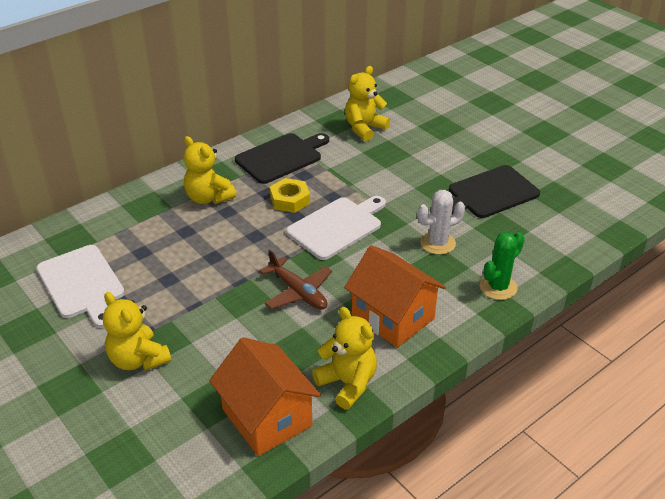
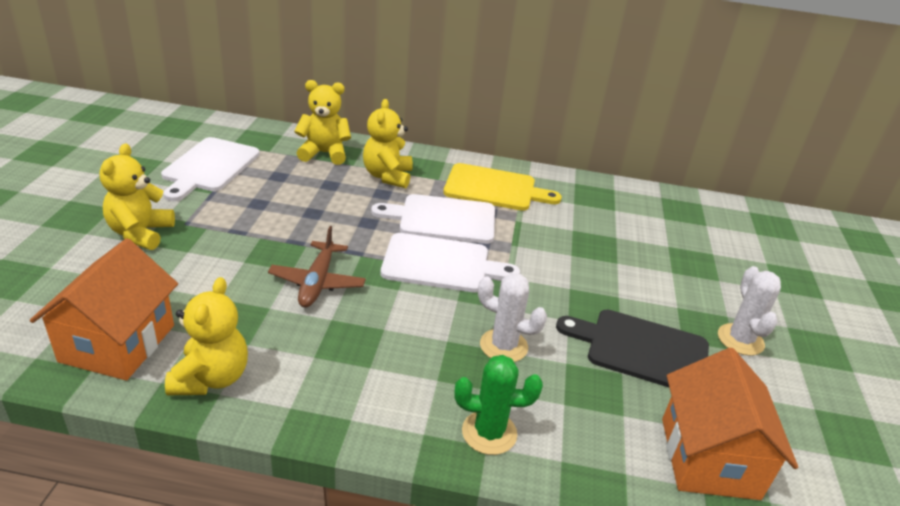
camera: 45 degrees right, 5 degrees down
black cutting board [235,133,329,184] -> yellow cutting board [443,163,562,211]
yellow nut [270,178,310,213] -> white cutting board [371,194,495,244]
orange house [344,245,446,348] -> orange house moved to [662,348,798,500]
yellow teddy bear [345,66,390,141] -> yellow teddy bear moved to [294,80,351,165]
none -> white cactus [718,266,781,356]

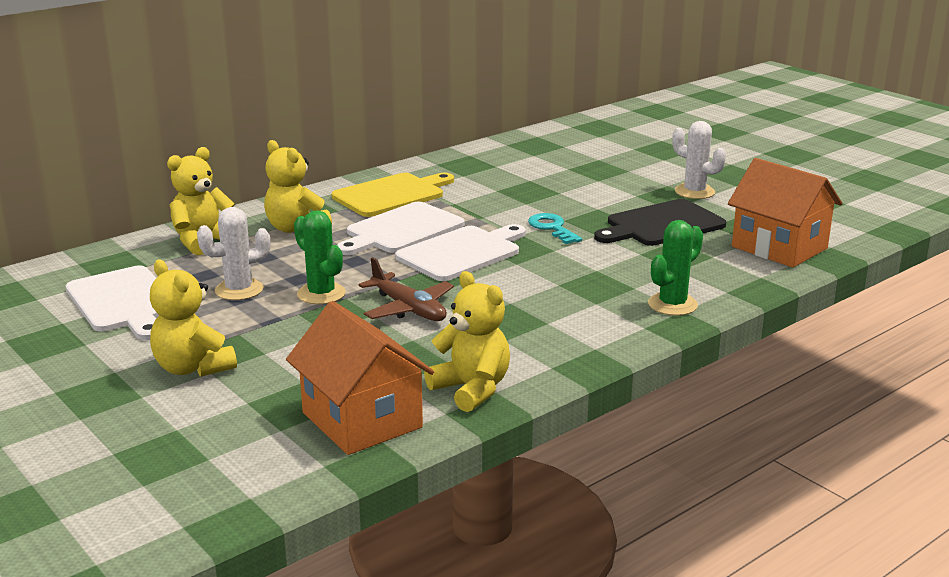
camera: 45 degrees left, 10 degrees down
white cactus [478,273,547,362] -> white cactus moved to [197,207,270,300]
none -> green cactus [294,210,346,304]
none -> turquoise key [528,213,582,244]

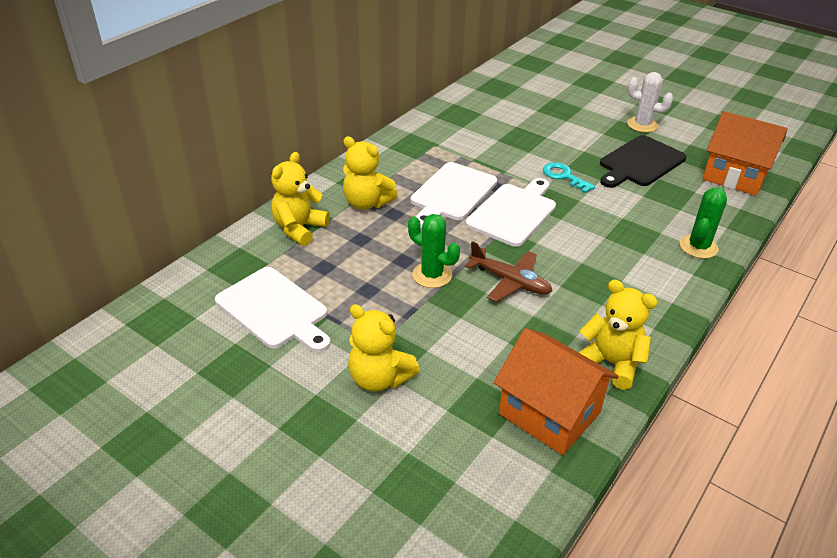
camera: 15 degrees left, 15 degrees up
white cactus [197,207,270,300] -> none
yellow cutting board [332,173,454,217] -> none

